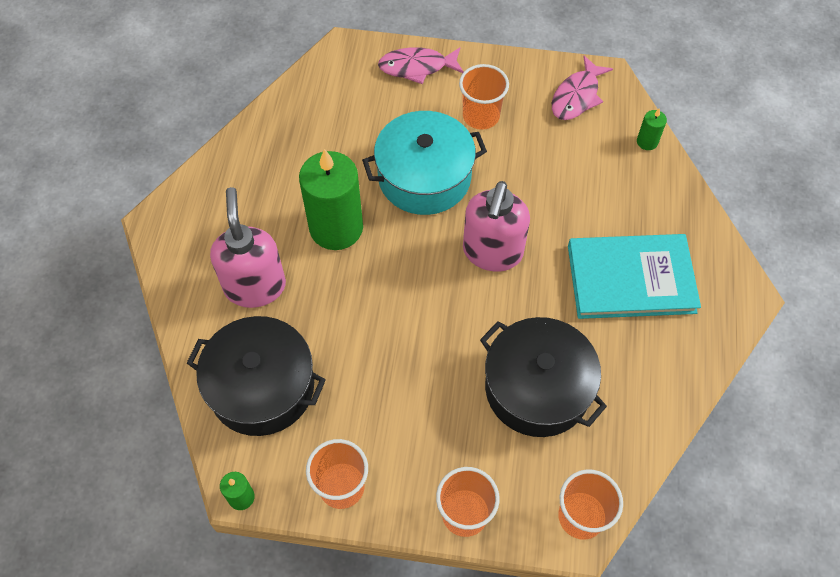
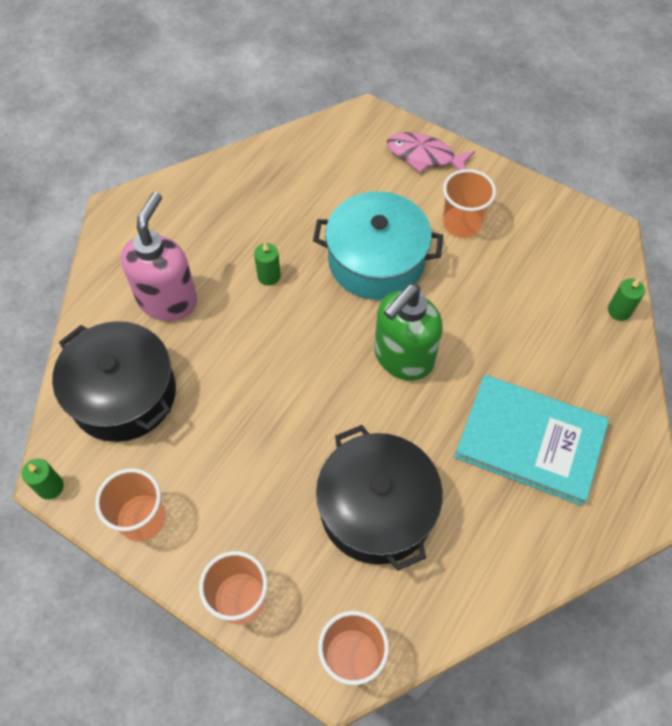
camera: 25 degrees right, 0 degrees up
green candle [299,149,363,250] -> green candle [254,242,281,285], size x0.42
pink soap dispenser [463,181,530,272] -> green soap dispenser [374,284,442,381]
pink fish [552,55,613,120] -> none

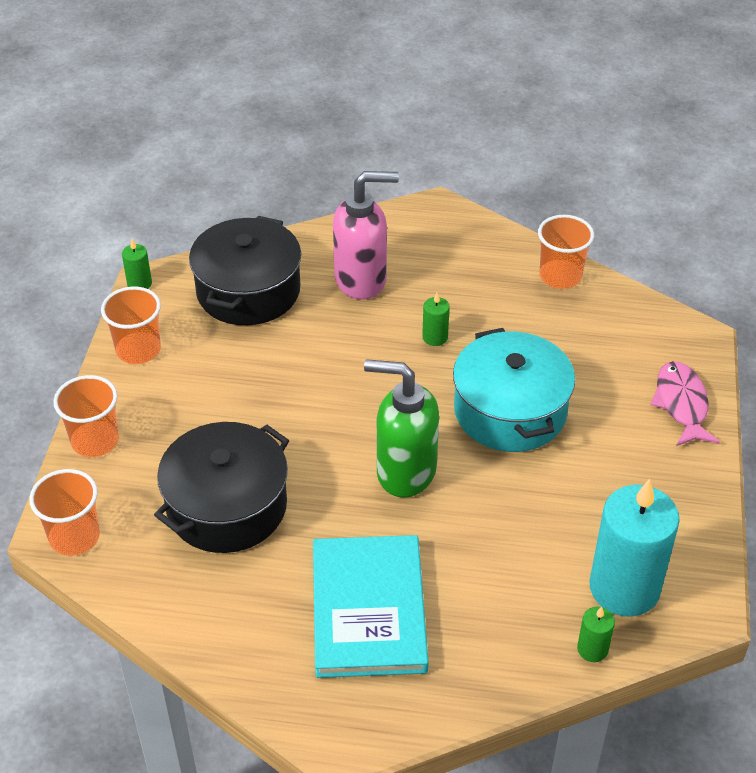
camera: 65 degrees right, 15 degrees down
orange cup [443,169,496,238] -> orange cup moved to [538,215,594,289]
none -> turquoise candle [589,479,680,617]

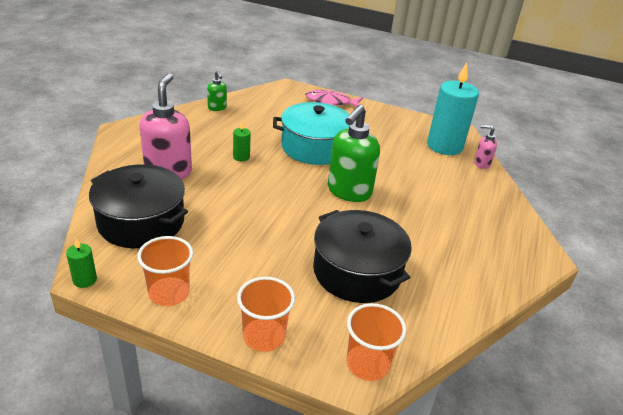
camera: 80 degrees left, 10 degrees down
turquoise book [313,535,429,678] -> none
orange cup [538,215,594,289] -> green soap dispenser [207,71,227,111]
green candle [577,607,615,662] -> pink soap dispenser [474,125,497,169]

